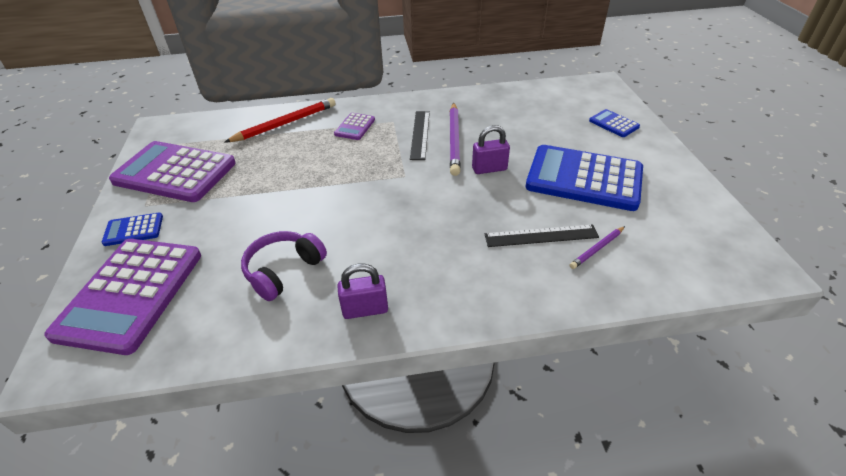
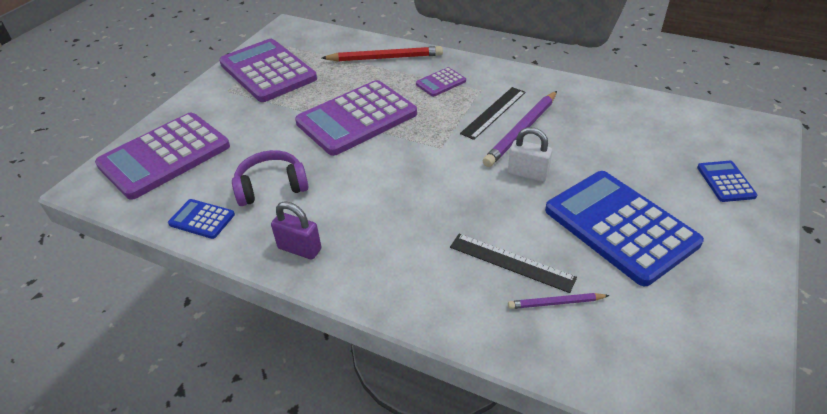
camera: 35 degrees right, 0 degrees up
blue calculator [102,213,163,246] -> blue calculator moved to [168,199,235,239]
purple padlock [472,125,510,174] -> white padlock [508,127,552,182]
none -> purple calculator [295,80,417,156]

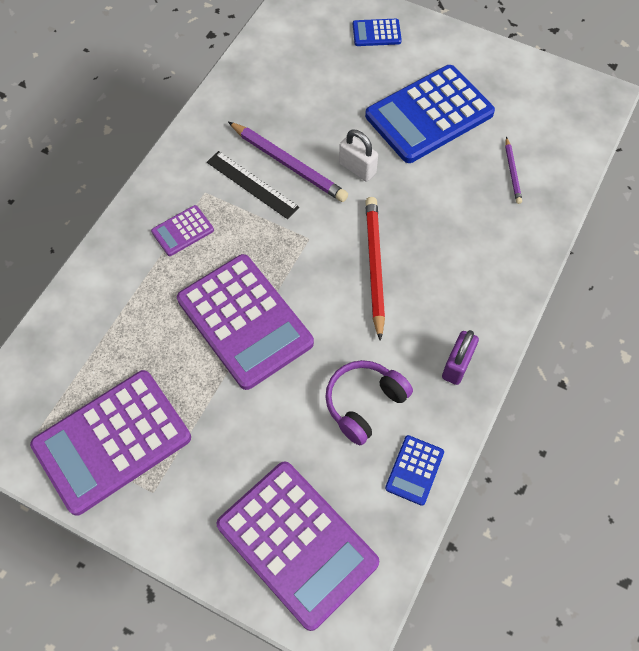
camera: 90 degrees left, 20 degrees up
purple headphones [232,150,309,206] -> purple headphones turned 60 degrees clockwise [325,360,413,445]
red pencil [322,46,443,62] -> red pencil moved to [365,197,385,341]
purple calculator [416,67,466,97] -> purple calculator turned 90 degrees clockwise [151,205,214,256]
black ruler [450,234,577,293] -> none
white padlock [508,127,552,182] -> white padlock turned 75 degrees counterclockwise [339,130,378,182]

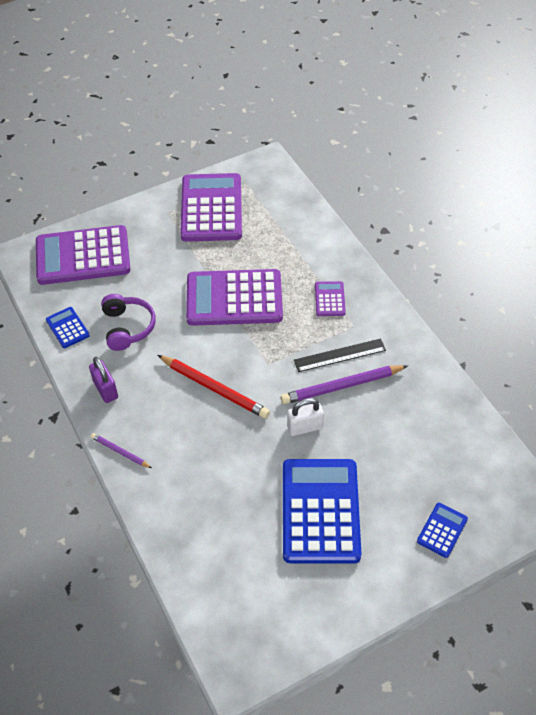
camera: 125 degrees right, 10 degrees down
purple pencil [505,137,522,204] -> purple pencil moved to [91,433,152,468]

